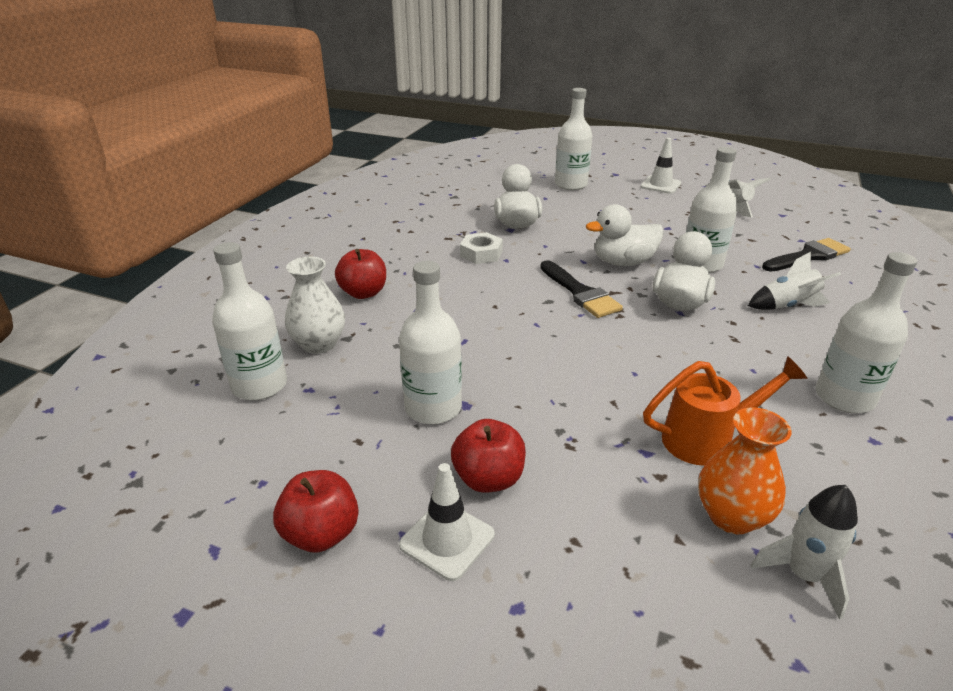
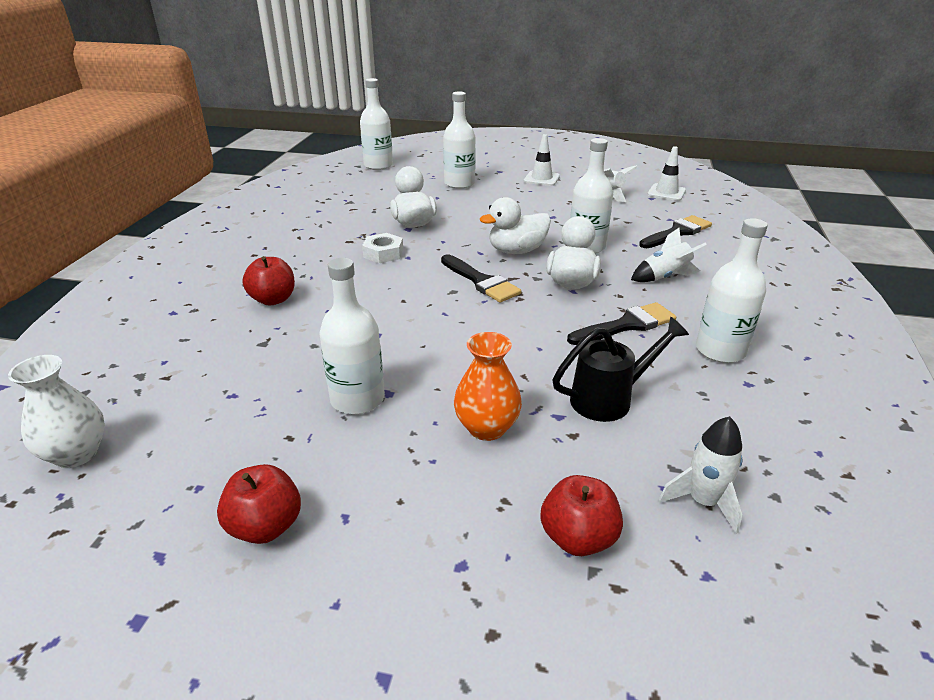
camera: 10 degrees left, 0 degrees up
white bottle [212,242,287,401] -> white bottle moved to [360,78,393,170]
white vase [285,257,345,354] -> white vase moved to [8,355,105,468]
white traffic cone [399,463,495,581] -> white traffic cone moved to [647,146,686,201]
red apple [451,419,526,493] -> red apple moved to [540,475,623,556]
orange watering can [643,356,808,466] -> black watering can [552,317,689,422]
orange vase [698,407,792,534] -> orange vase moved to [454,332,522,441]
none -> black brush [567,302,676,345]

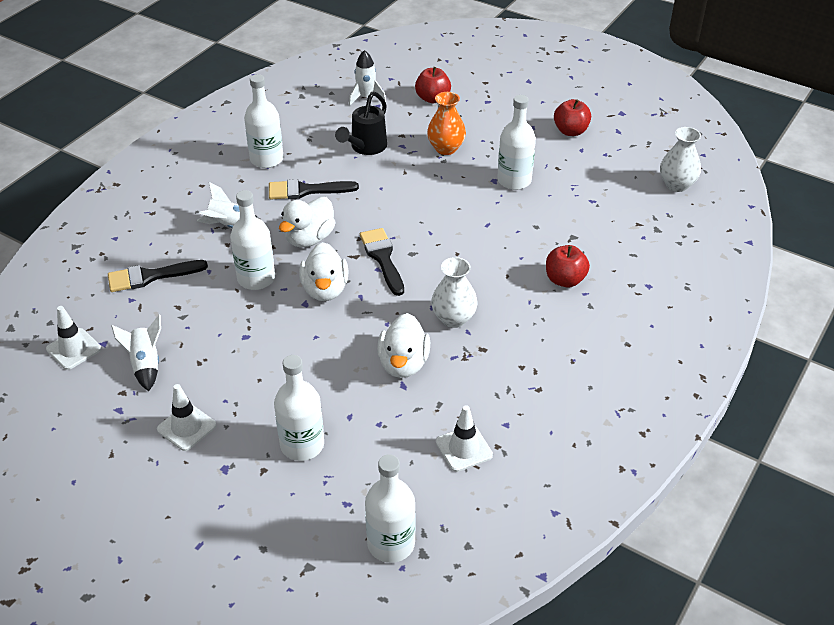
camera: 160 degrees left, 10 degrees up
white nut [362,233,403,263] -> white vase [431,257,478,328]
white duck [480,197,551,254] -> white duck turned 90 degrees clockwise [299,242,349,301]
black watering can [552,317,689,422] -> black watering can turned 60 degrees counterclockwise [335,92,387,155]
none -> white traffic cone [436,405,493,472]

